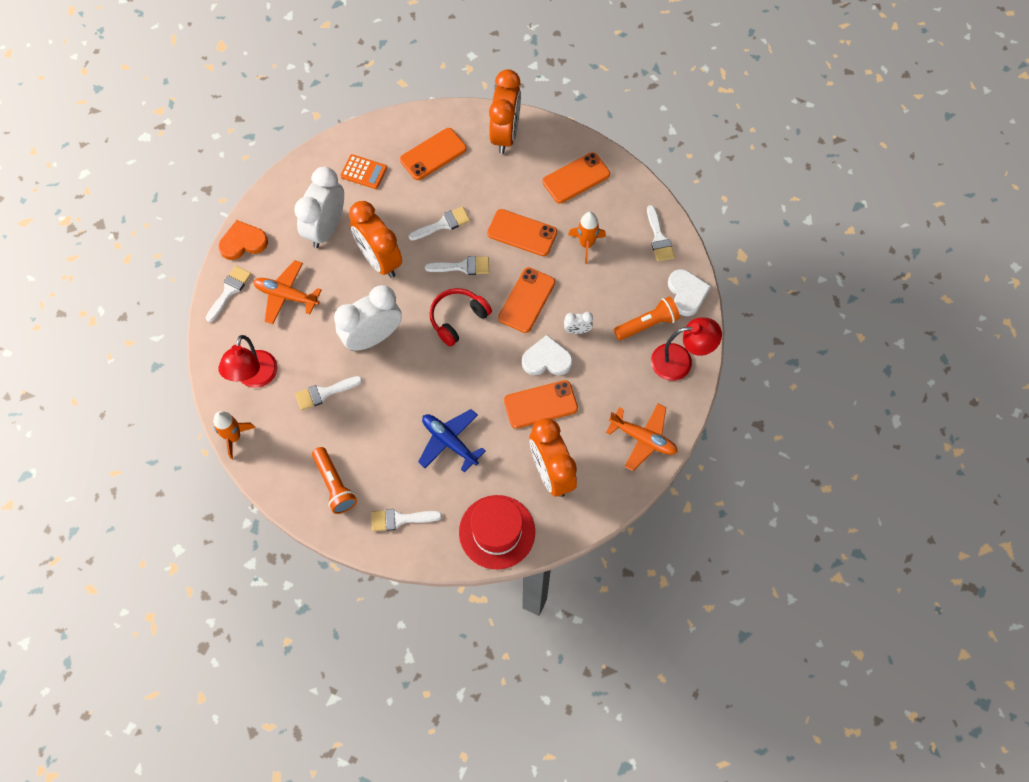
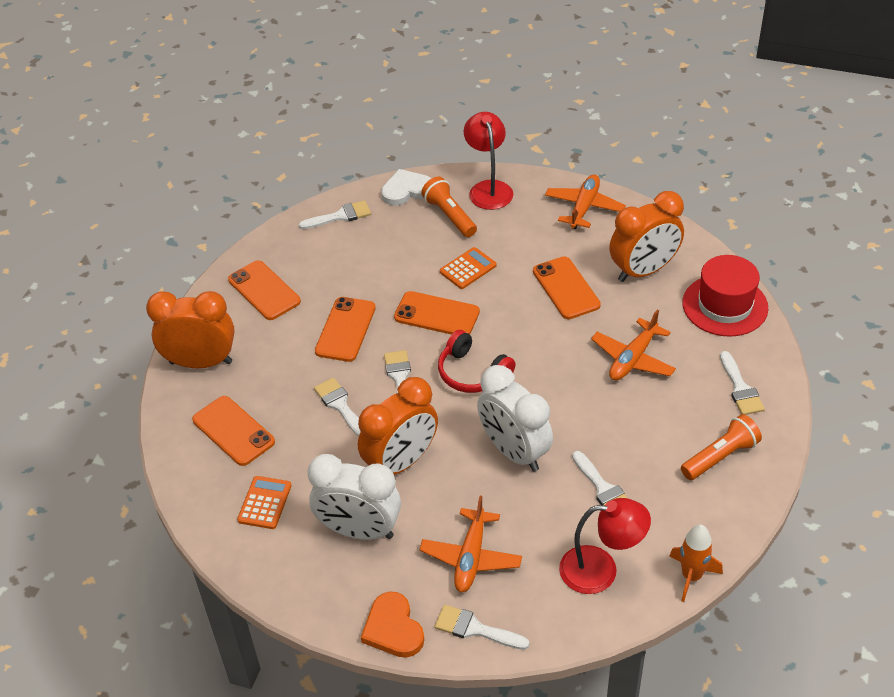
camera: 95 degrees left, 20 degrees down
blue plane [418,409,485,473] -> orange plane [591,309,676,381]
white heart [522,335,573,376] -> none
white clock [564,312,593,334] -> orange calculator [440,247,497,289]
orange rocket [568,212,606,264] -> none

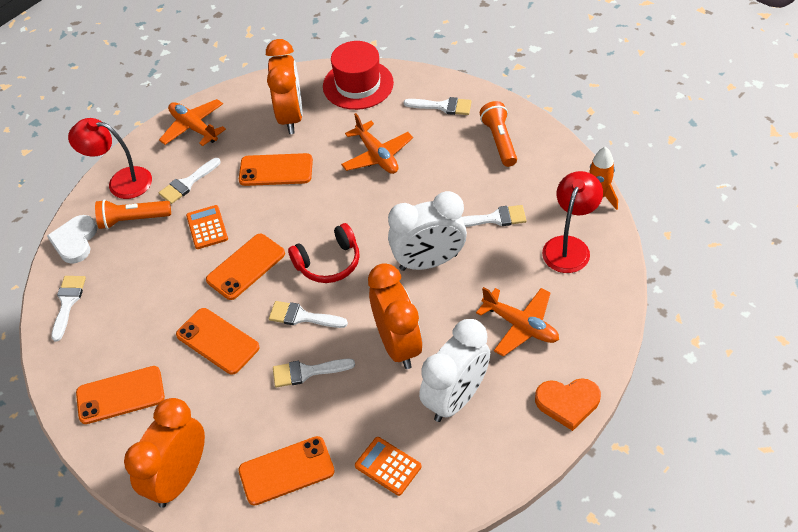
camera: 65 degrees left, 5 degrees up
white brush [435,605,529,650] -> white brush moved to [159,158,220,204]

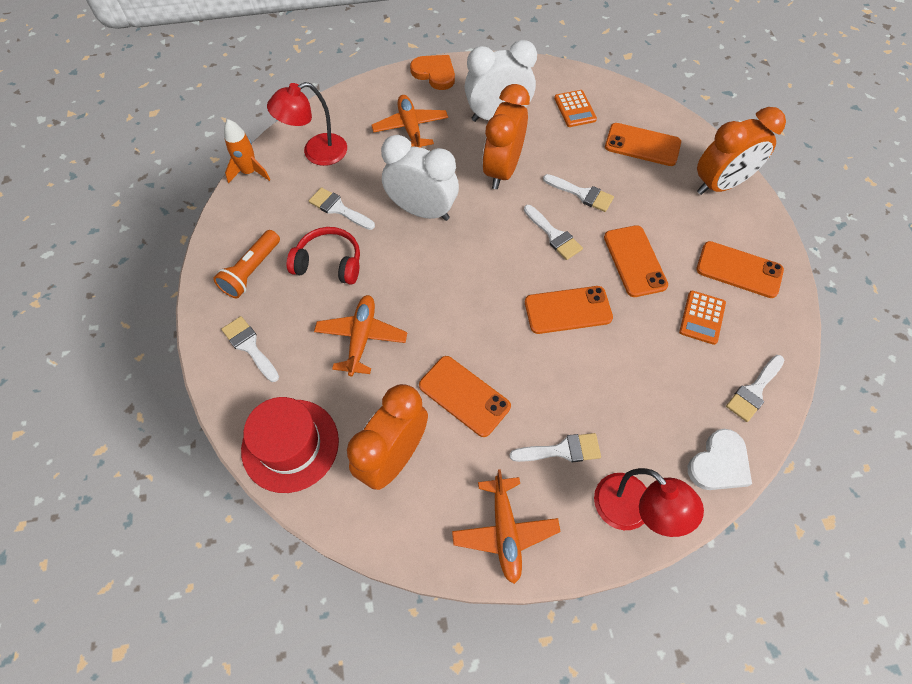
camera: 145 degrees left, 10 degrees up
orange flashlight [95,199,171,229] -> none
orange calculator [186,205,228,249] -> orange calculator moved to [679,291,726,345]
red headphones [288,223,360,283] -> red headphones moved to [287,227,360,285]

